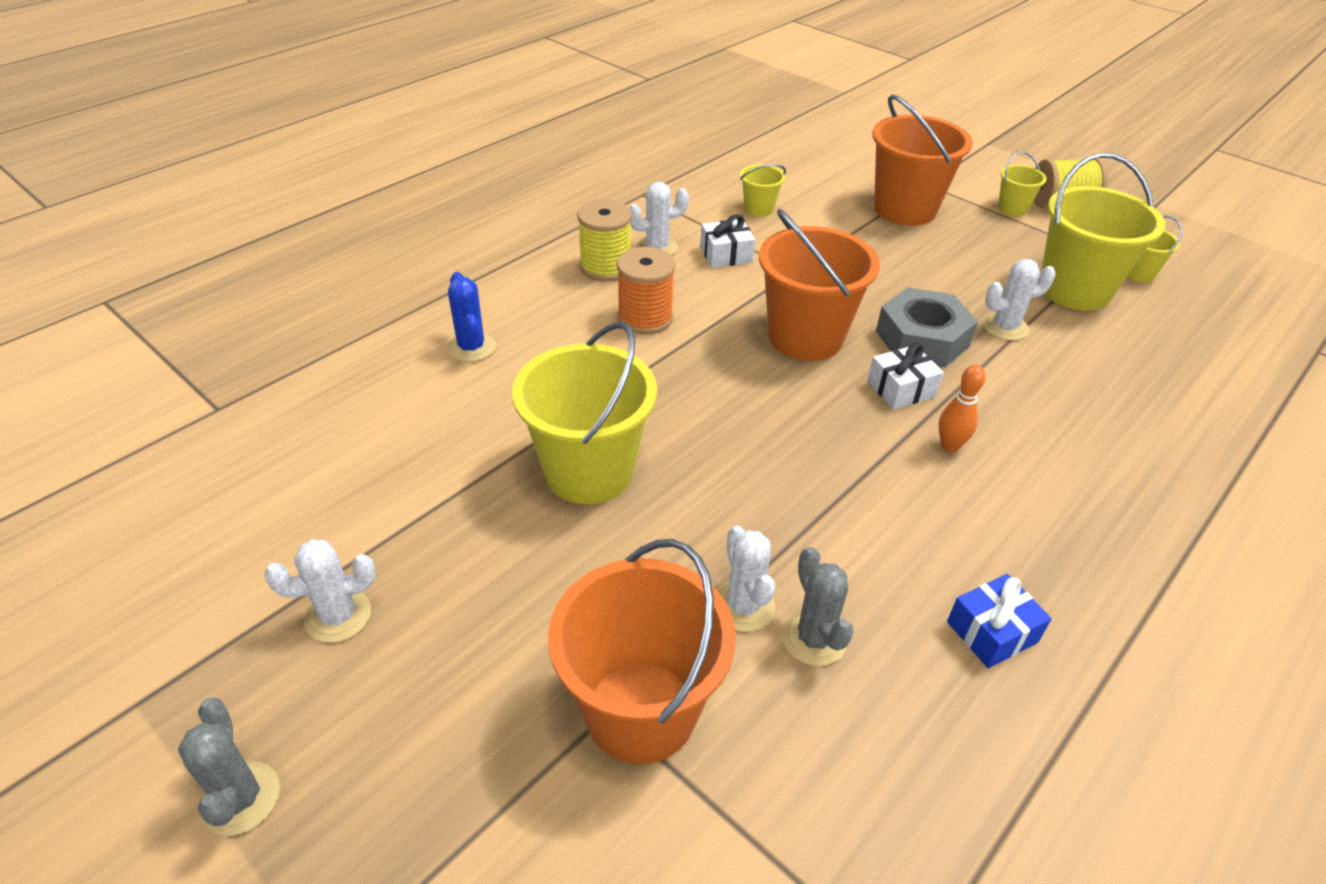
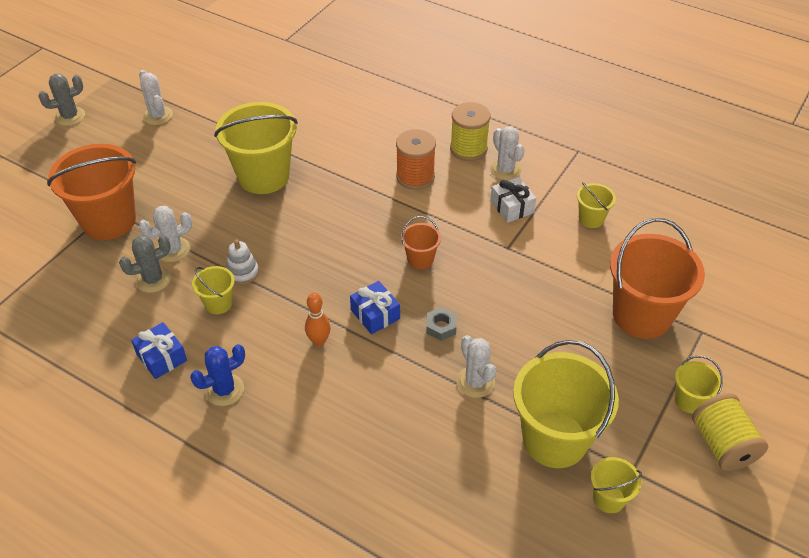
camera: 80 degrees right, 5 degrees up
blue cactus [447,272,496,362] -> blue cactus moved to [190,344,245,406]
orange bucket [759,209,880,361] -> orange bucket [401,216,441,269], size x0.47
white gift [867,343,944,409] -> blue gift [350,281,400,334]
grey nut [876,287,978,367] -> grey nut [426,307,457,341], size x0.46
none -> yellow bucket [192,266,235,314]
none -> white stacking toy [226,240,259,285]

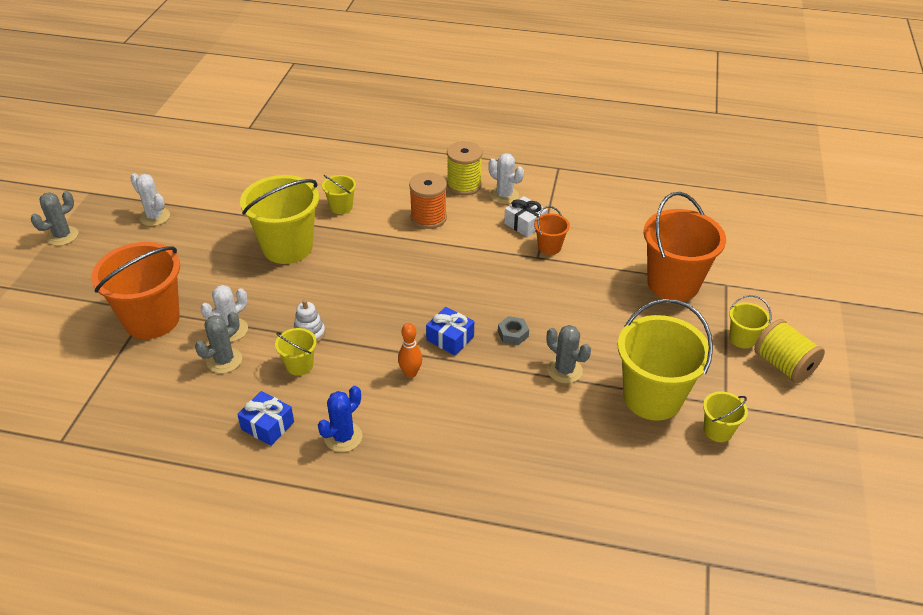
camera: 20 degrees left, 5 degrees down
orange bucket [401,216,441,269] -> orange bucket moved to [534,206,570,255]
white cactus [456,335,496,398] -> grey cactus [546,325,591,383]
yellow bucket [577,182,616,228] -> yellow bucket moved to [322,175,356,214]

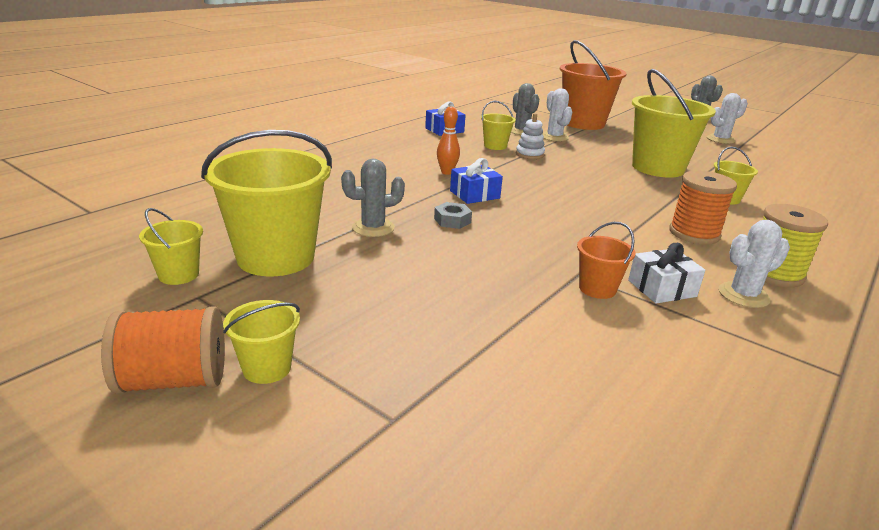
camera: 115 degrees right, 15 degrees down
blue cactus [318,386,362,452] -> none
orange bucket [644,192,726,301] -> none
yellow spool [754,319,825,383] -> orange spool [101,306,225,394]

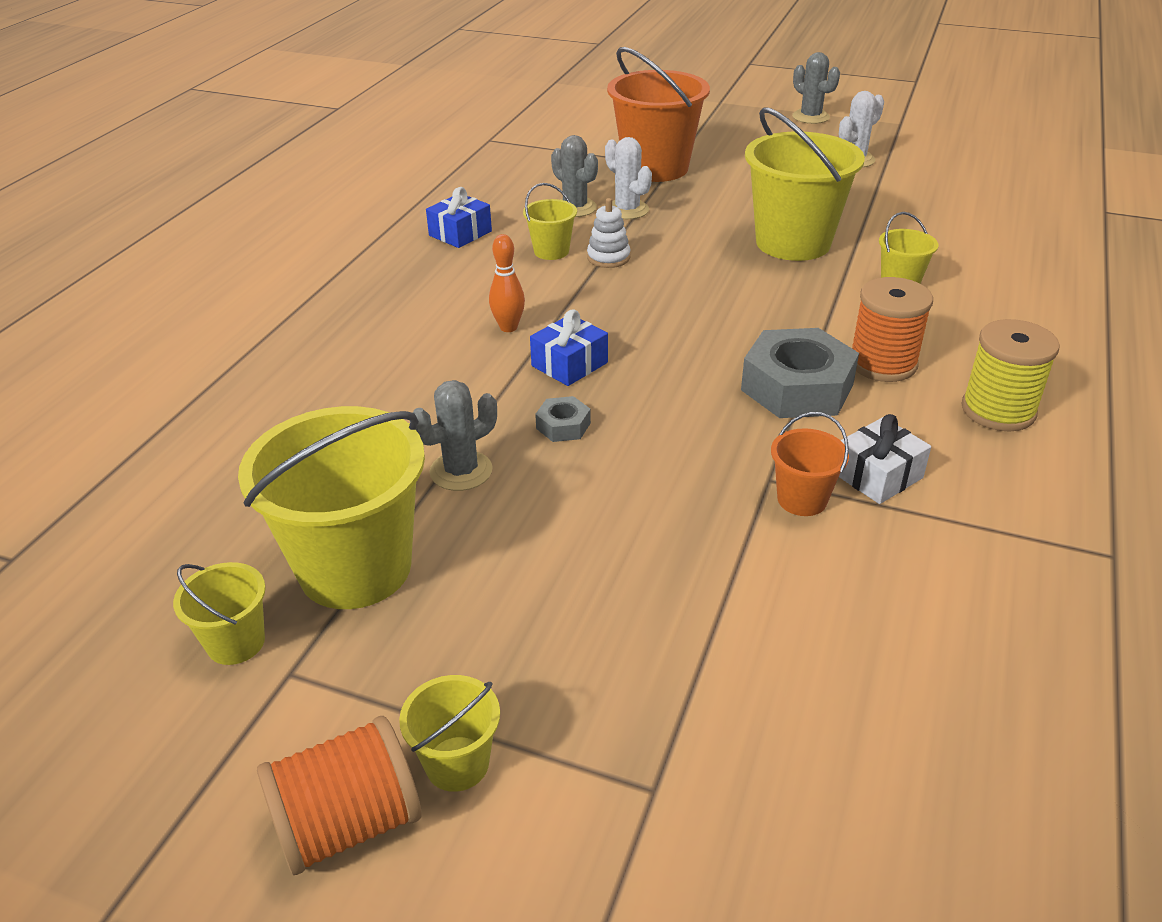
camera: 15 degrees left, 10 degrees up
white cactus [719,220,790,308] -> none
none -> grey nut [741,328,859,418]

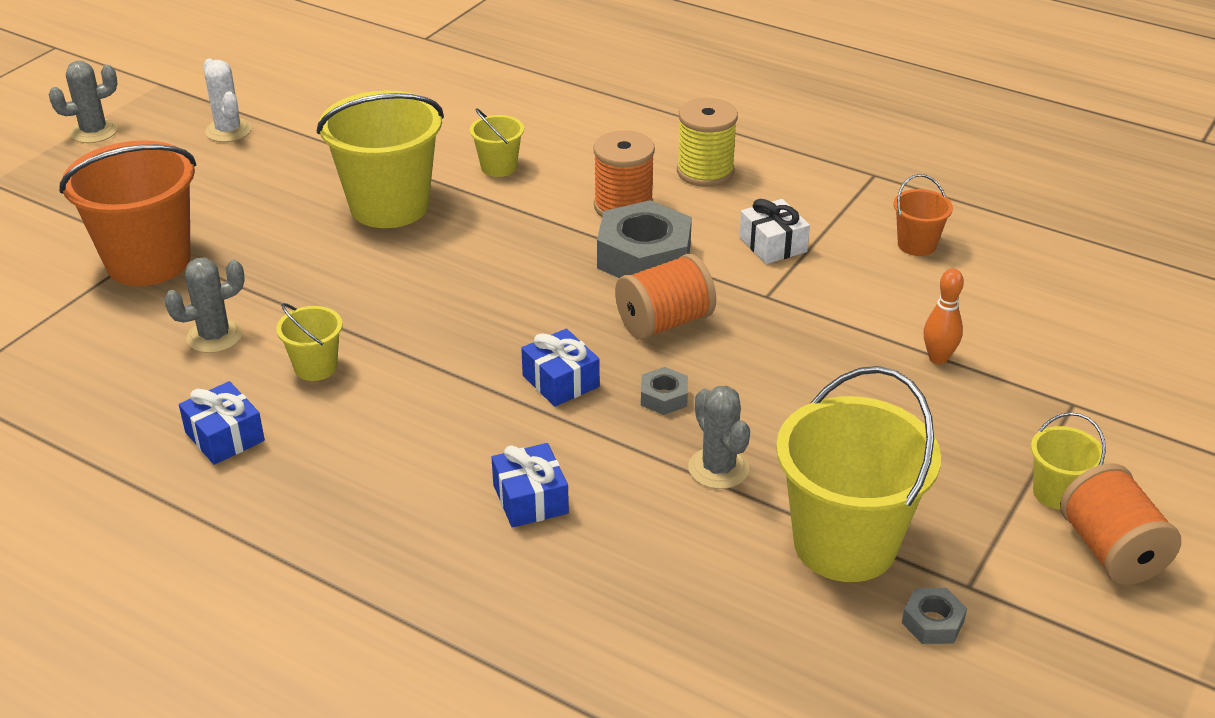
camera: 80 degrees left, 0 degrees up
yellow bucket [173,562,266,665] -> grey nut [902,588,967,644]
orange bowling pin [489,234,525,332] -> orange bowling pin moved to [924,268,964,364]
white stacking toy [587,198,631,268] -> none
white cactus [605,137,652,219] -> none
orange bucket [771,412,849,516] -> orange bucket moved to [894,174,953,256]
none -> blue gift [491,443,569,528]
none -> orange spool [615,254,716,340]

